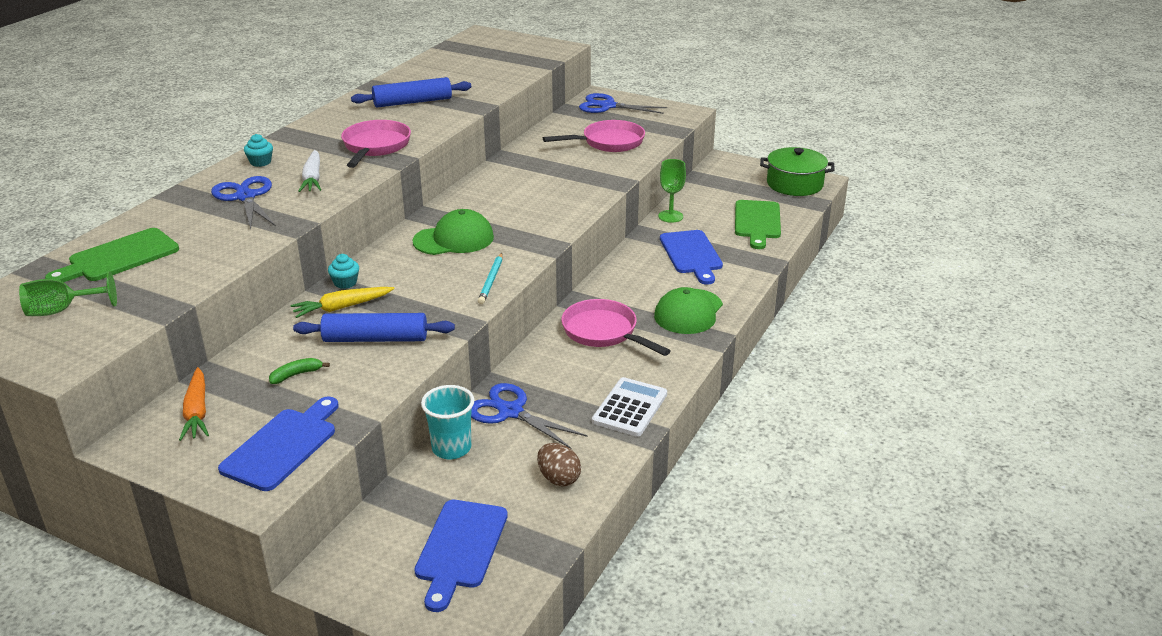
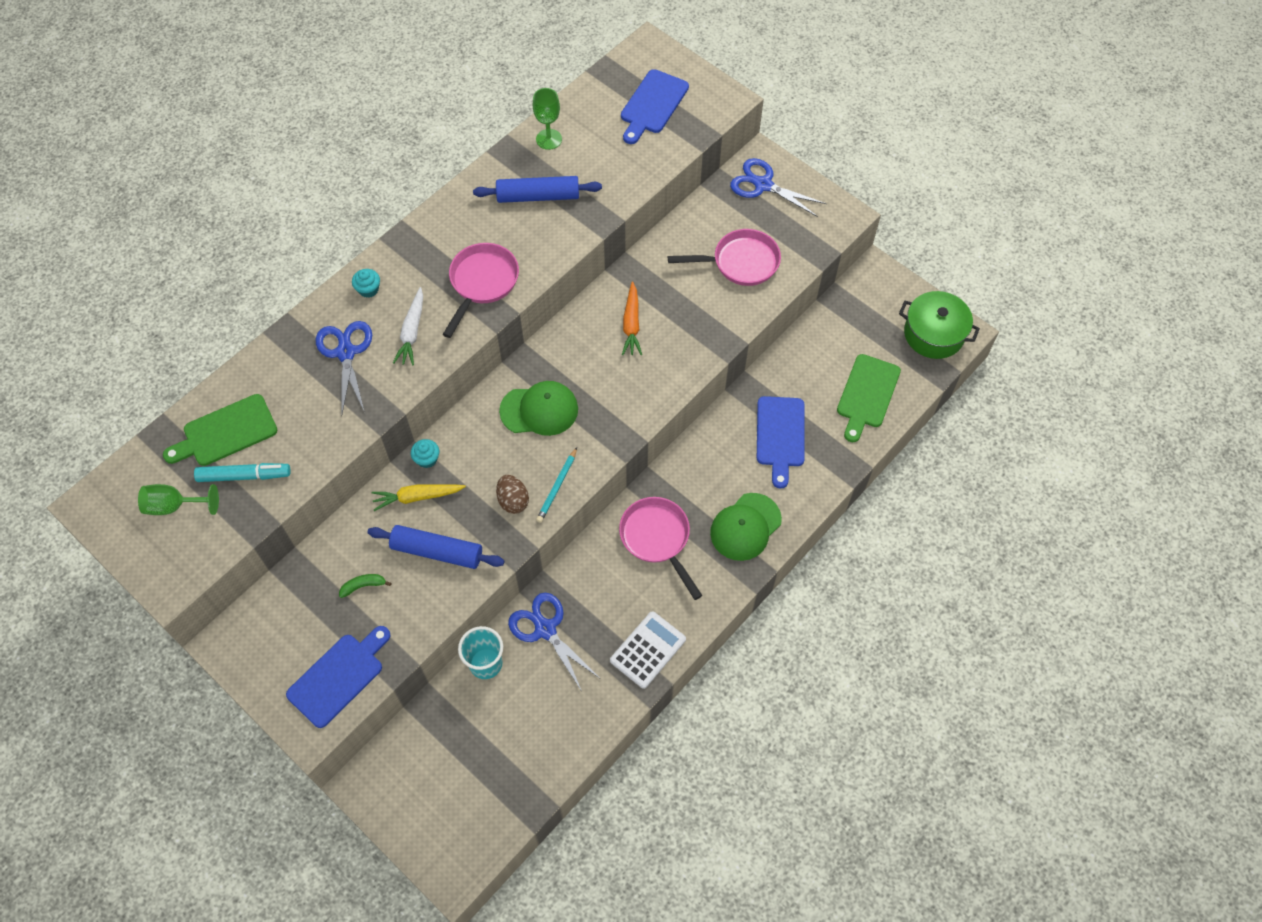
camera: 15 degrees right, 30 degrees up
orange carrot [179,367,209,441] -> orange carrot moved to [622,282,642,355]
blue cutting board [414,500,508,612] -> blue cutting board moved to [621,69,689,144]
brown egg [537,443,581,486] -> brown egg moved to [496,475,529,514]
green goblet [658,159,686,223] -> green goblet moved to [533,88,562,150]
none -> turquoise marker [194,463,291,482]

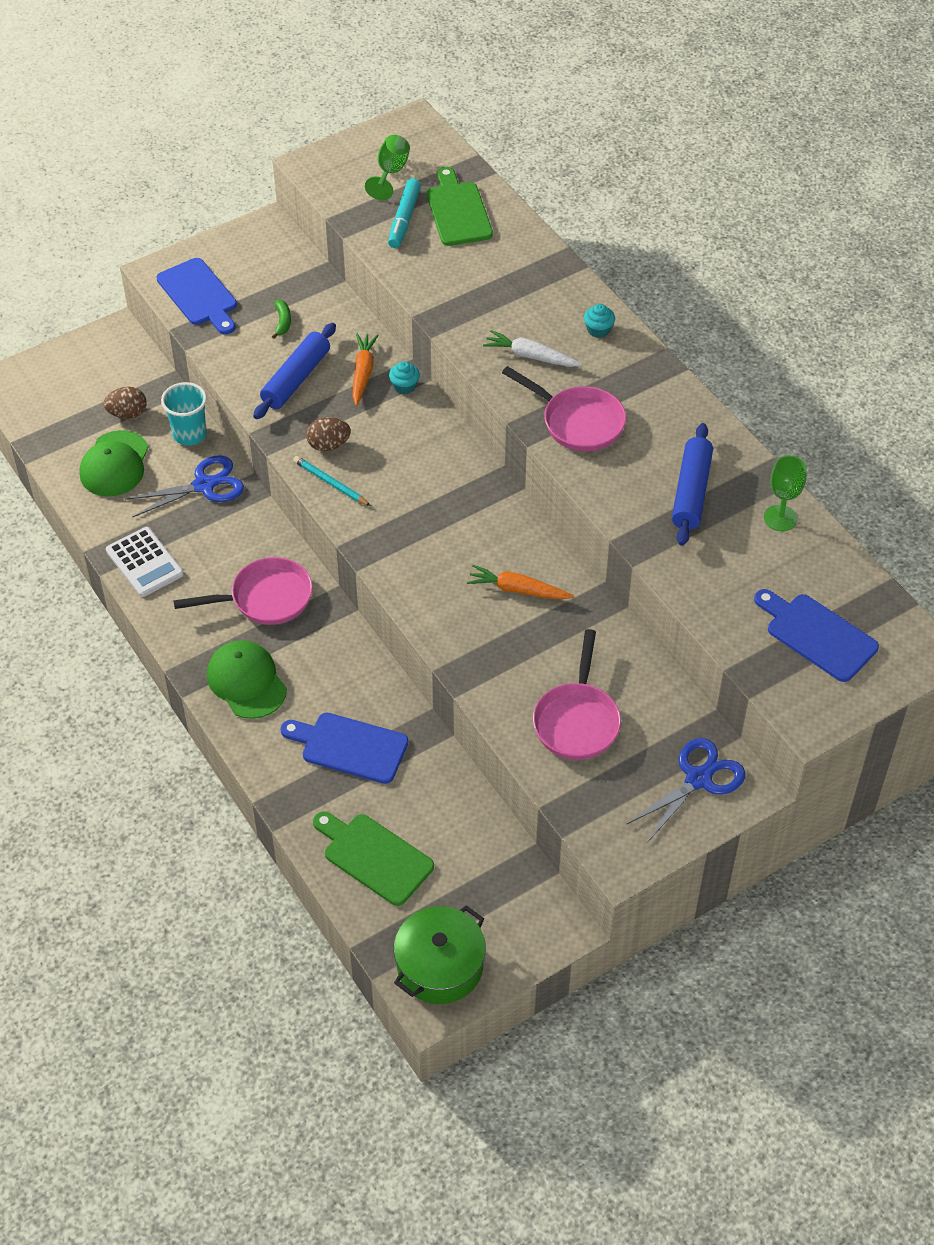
camera: 105 degrees right, 10 degrees down
blue scissors [316,321,372,414] -> none
yellow carrot [372,485,466,511] -> orange carrot [353,333,379,406]
green cap [499,381,578,436] -> green cap moved to [79,430,149,496]
none -> brown egg [104,387,147,419]

